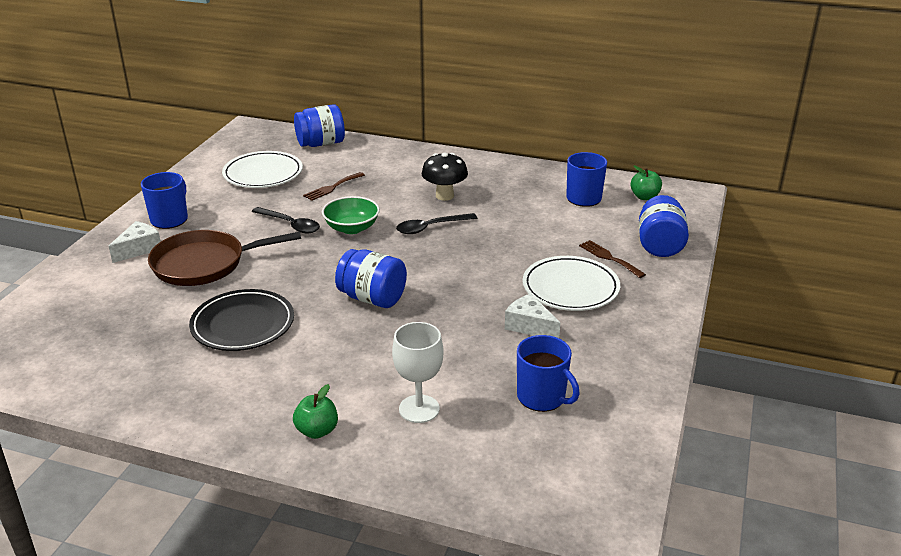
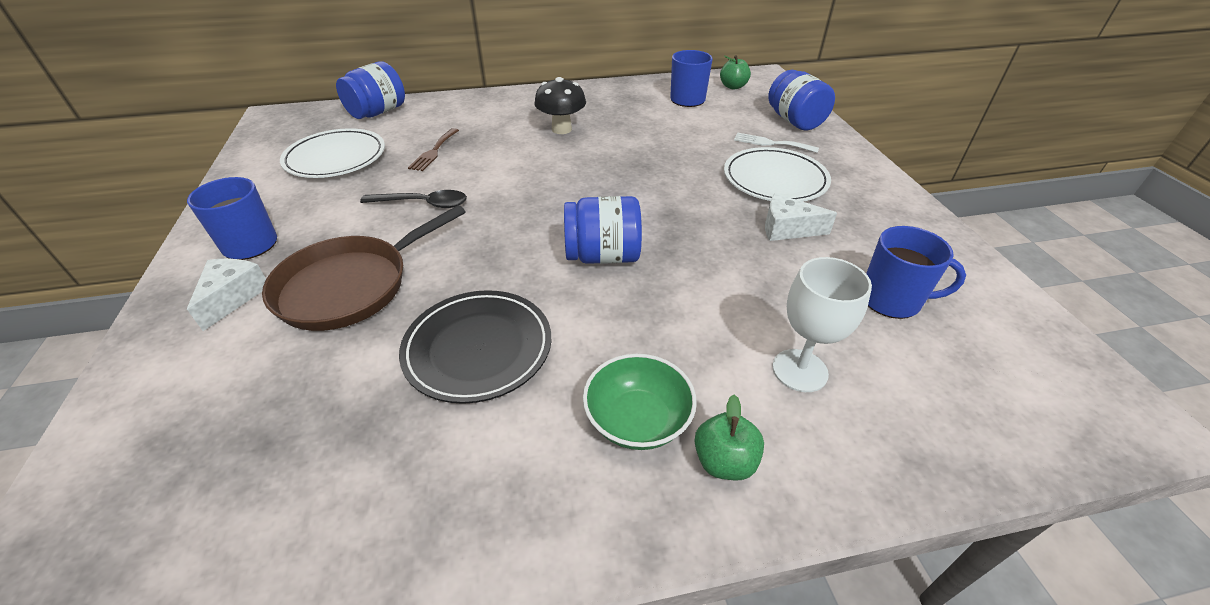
camera: 30 degrees left, 10 degrees up
green bowl [322,196,380,234] -> green bowl moved to [583,354,697,450]
black spoon [396,213,477,234] -> none
brown fork [579,240,646,278] -> white fork [734,133,819,153]

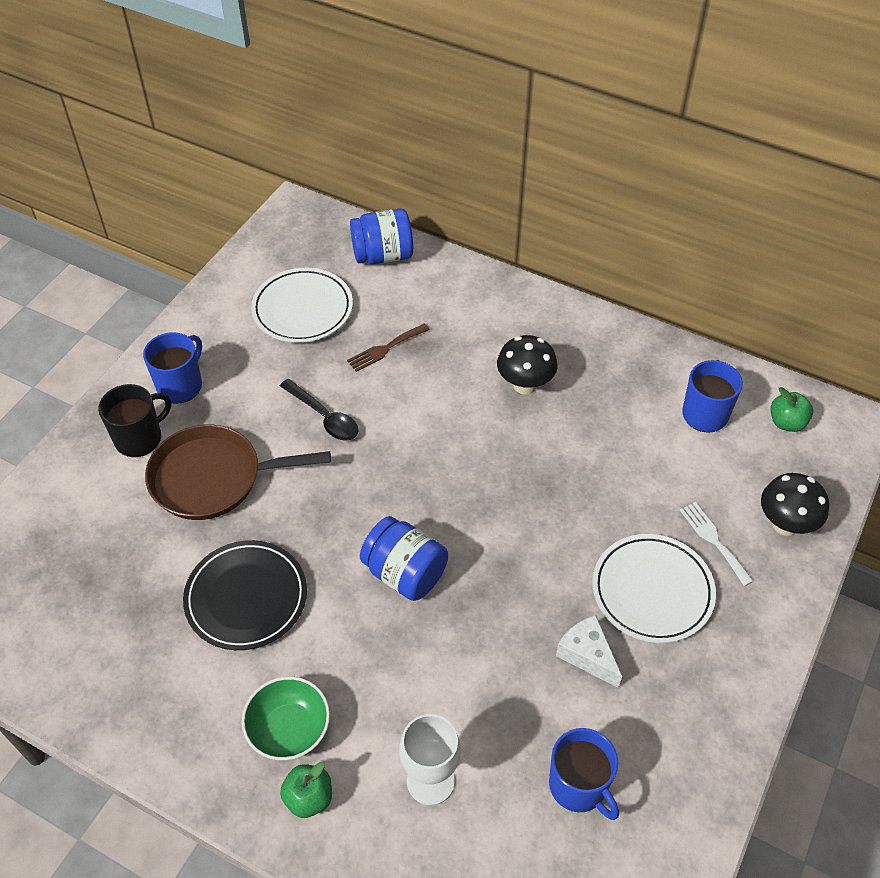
camera: 40 degrees right, 10 degrees up
white cheese [187,259,266,331] -> black mug [98,384,171,457]
blue jar [768,70,835,131] -> black mushroom [761,473,829,536]

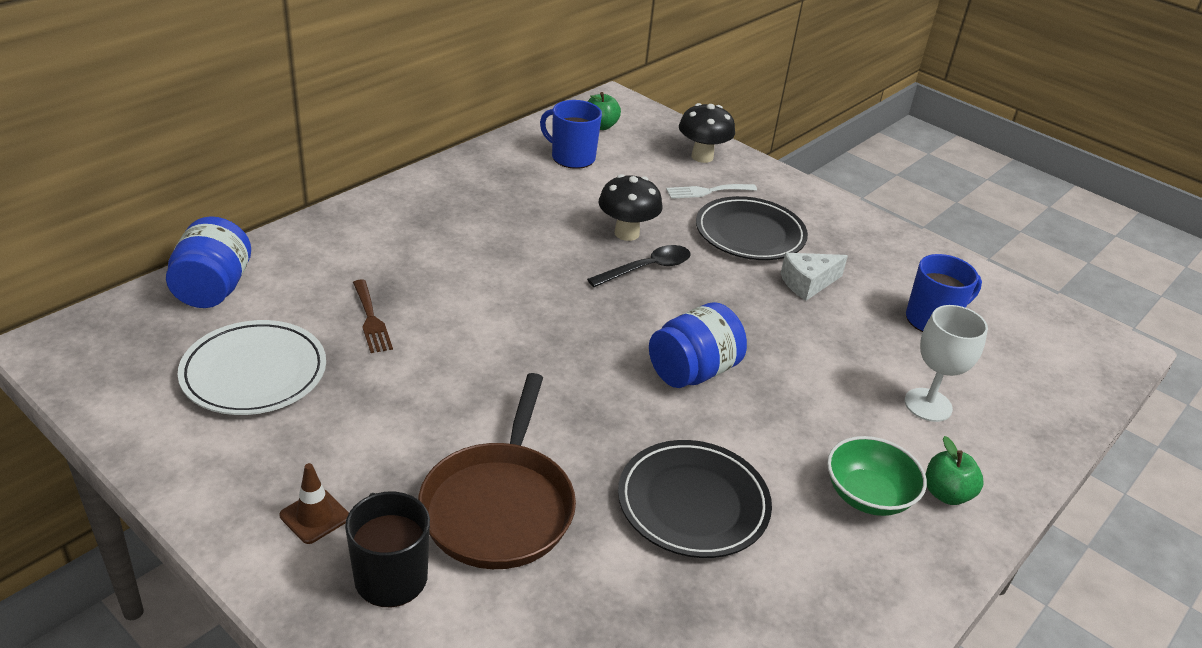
camera: 80 degrees left, 15 degrees down
blue mug [143,332,202,404] -> brown traffic cone [280,463,349,544]
black spoon [280,379,359,441] -> black spoon moved to [587,245,690,287]
black mushroom [497,335,557,394] -> black mushroom moved to [598,174,662,241]
white plate [592,534,716,643] -> black plate [696,196,808,260]

